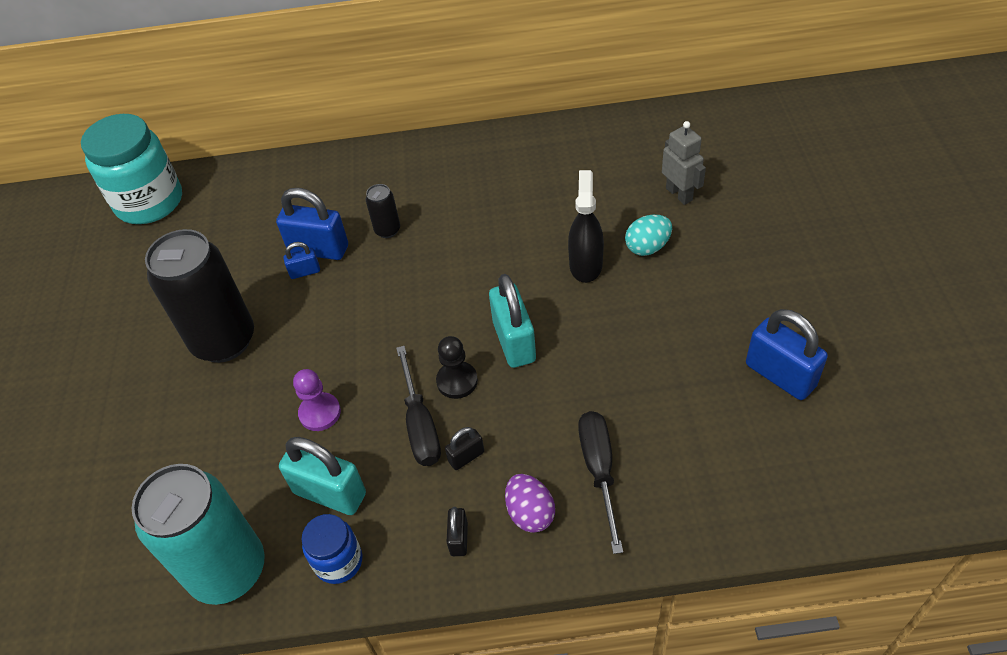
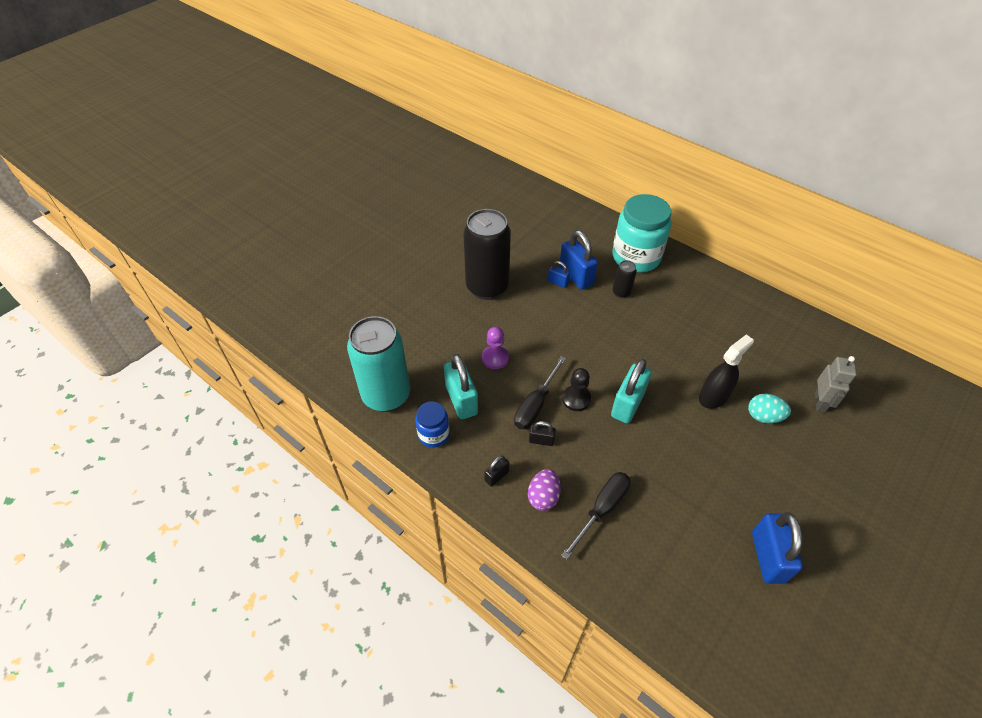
camera: 40 degrees right, 0 degrees up
turquoise jar [81,114,182,224] -> turquoise jar moved to [612,194,671,273]

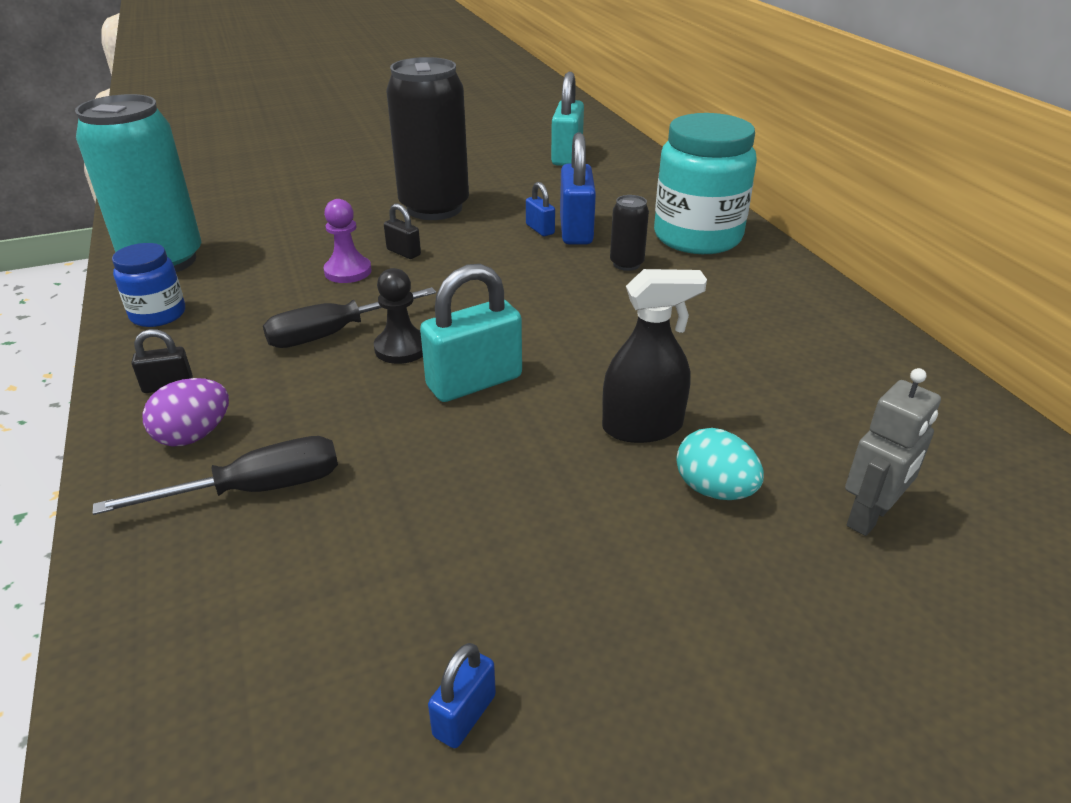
camera: 30 degrees right, 15 degrees down
turquoise padlock [444,354,478,419] -> turquoise padlock moved to [551,72,584,166]
black padlock [529,421,556,446] -> black padlock moved to [384,203,421,259]
blue padlock [752,512,803,584] -> blue padlock [428,643,496,748], size x0.51

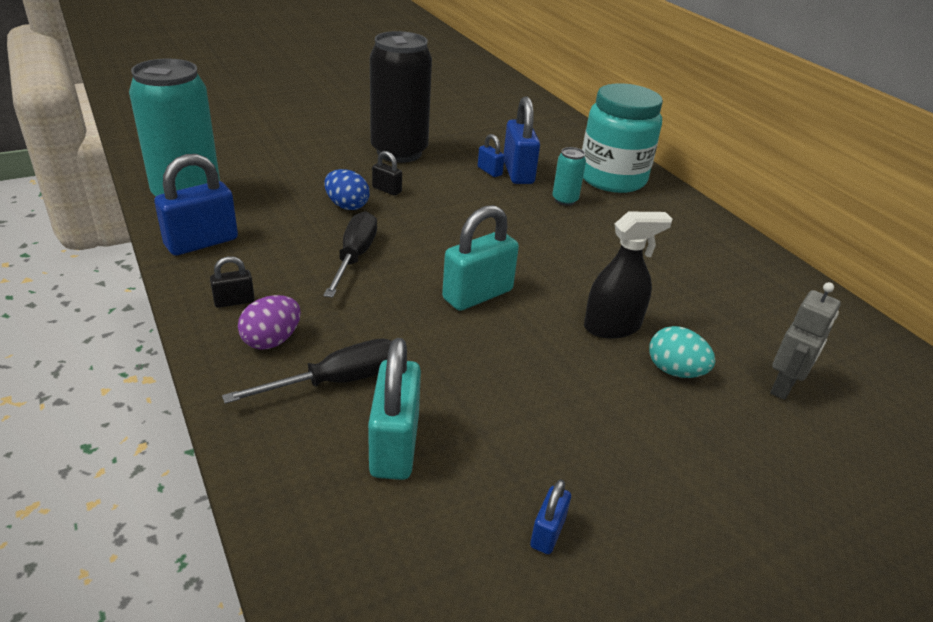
camera: 10 degrees left, 0 degrees up
blue jar [112,243,185,327] -> blue padlock [154,154,238,256]
black screwdriver [263,287,436,348] -> black screwdriver turned 135 degrees clockwise [323,211,377,298]
purple pawn [324,199,371,283] -> blue egg [324,169,370,210]
black pawn [374,268,423,364] -> none
turquoise padlock [551,72,584,166] -> turquoise padlock moved to [368,338,421,480]
black can [610,195,649,271] -> turquoise can [552,147,586,206]

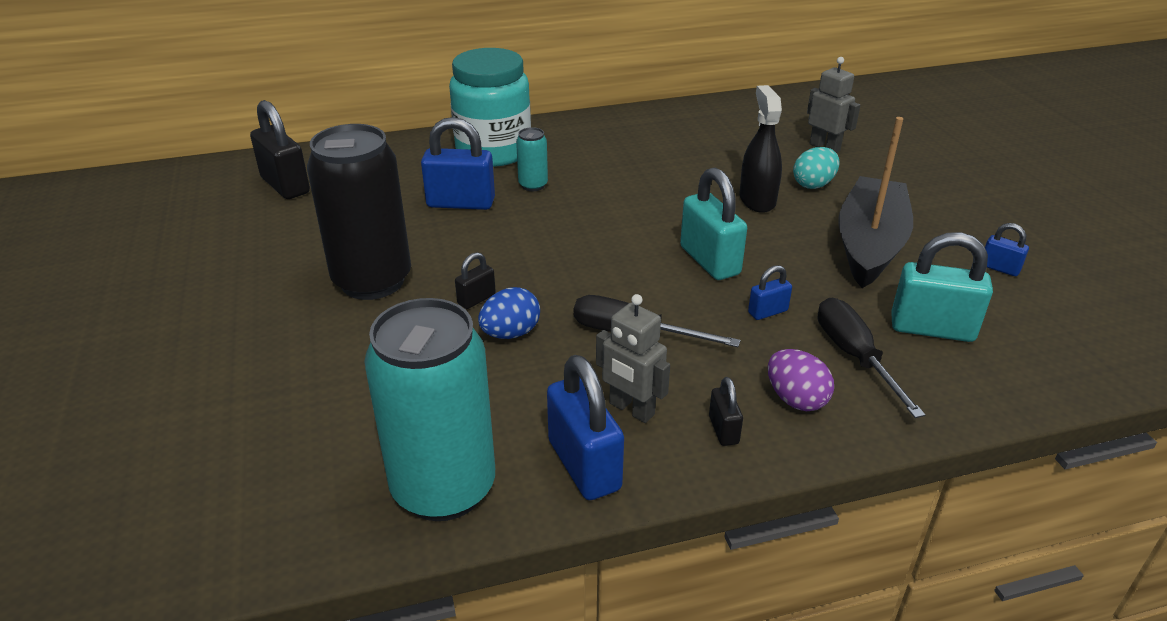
camera: 75 degrees left, 0 degrees up
blue padlock [478,134,505,177] -> blue padlock moved to [748,265,792,320]
none -> black padlock [250,100,310,199]
none -> grey robot [596,294,670,423]
none -> black boat [838,117,913,288]

